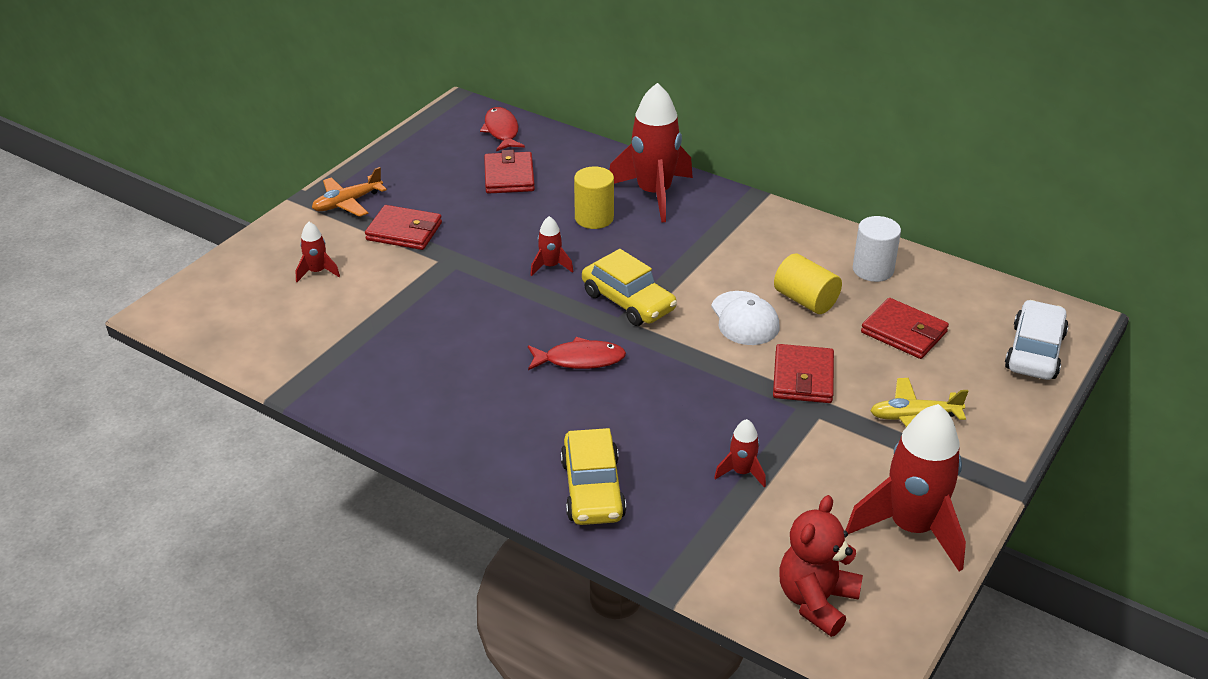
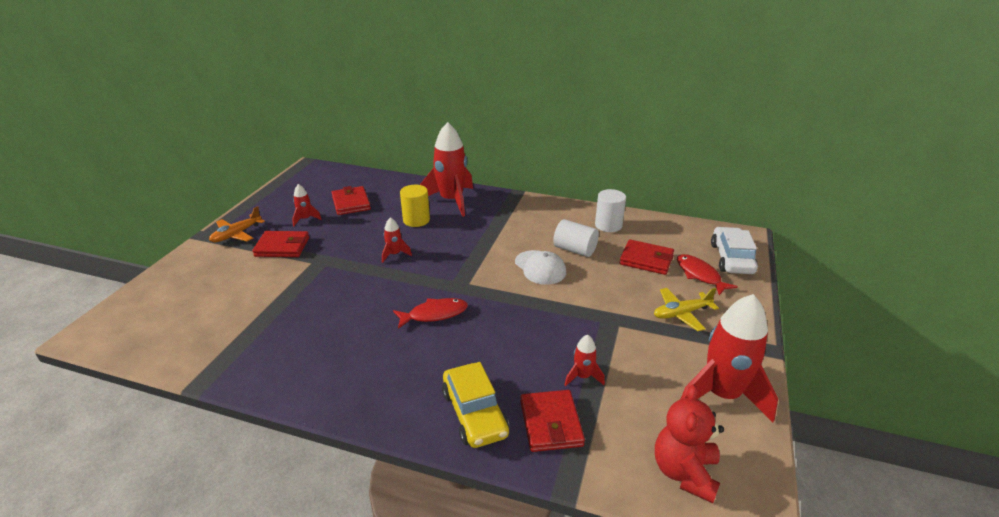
camera: 15 degrees left, 5 degrees down
red rocket [296,222,340,282] -> red rocket moved to [292,184,322,226]
red fish [480,107,525,151] -> red fish moved to [677,254,738,295]
yellow car [582,249,677,326] -> none
red wallet [773,344,834,403] -> red wallet moved to [520,390,585,452]
yellow cylinder [774,254,842,314] -> white cylinder [553,219,599,257]

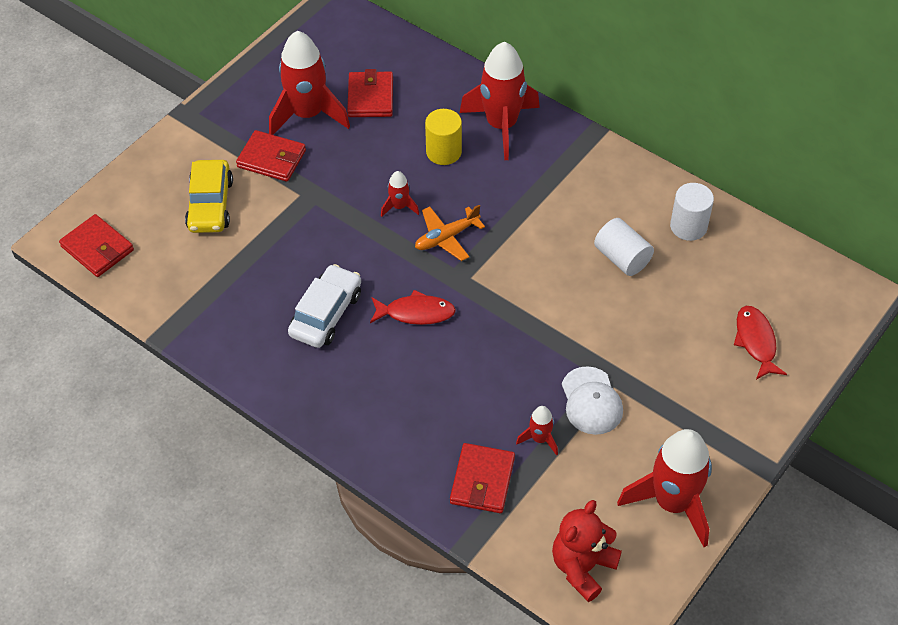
camera: 20 degrees right, 20 degrees up
orange plane [209,206,265,242] -> orange plane moved to [415,205,485,261]
red rocket [292,184,322,226] -> red rocket [269,31,350,135], size x2.20
yellow car [442,362,509,448] -> yellow car moved to [185,160,233,233]
white cap [515,250,566,285] -> white cap moved to [562,366,623,435]
red wallet [619,239,674,275] -> red wallet moved to [59,214,134,277]
yellow plane [654,288,719,331] -> none
white car [711,227,758,274] -> white car moved to [288,264,361,348]

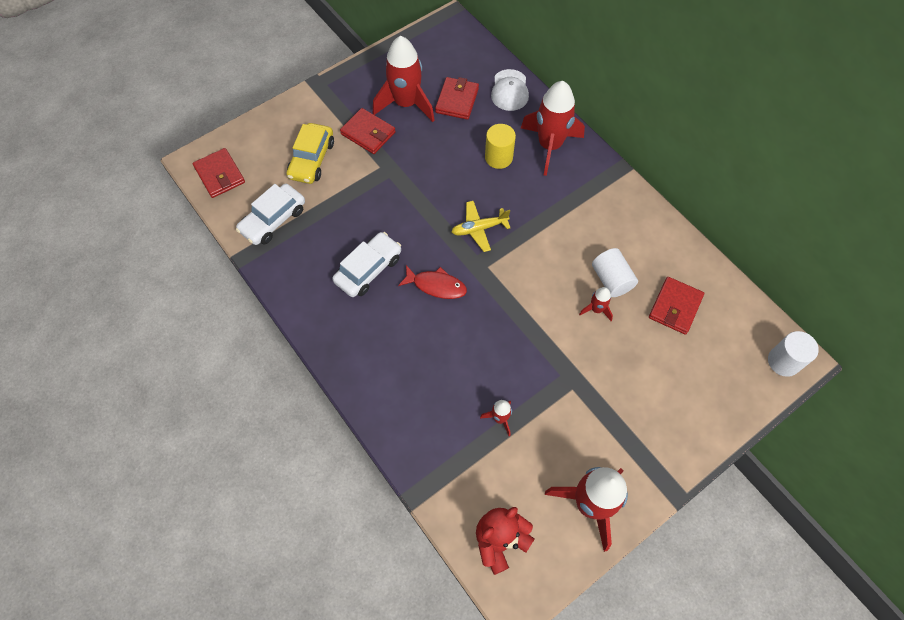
camera: 15 degrees right, 10 degrees up
red rocket [381,171,419,217] -> red rocket moved to [579,287,613,321]
orange plane [415,205,485,261] -> yellow plane [451,201,511,252]
red wallet [450,443,515,513] -> red wallet moved to [649,277,704,335]
white cap [562,366,623,435] -> white cap moved to [491,69,529,111]
white cylinder [670,183,714,241] -> white cylinder moved to [768,331,819,377]
red fish [734,306,787,380] -> none
none -> white car [236,184,305,245]

